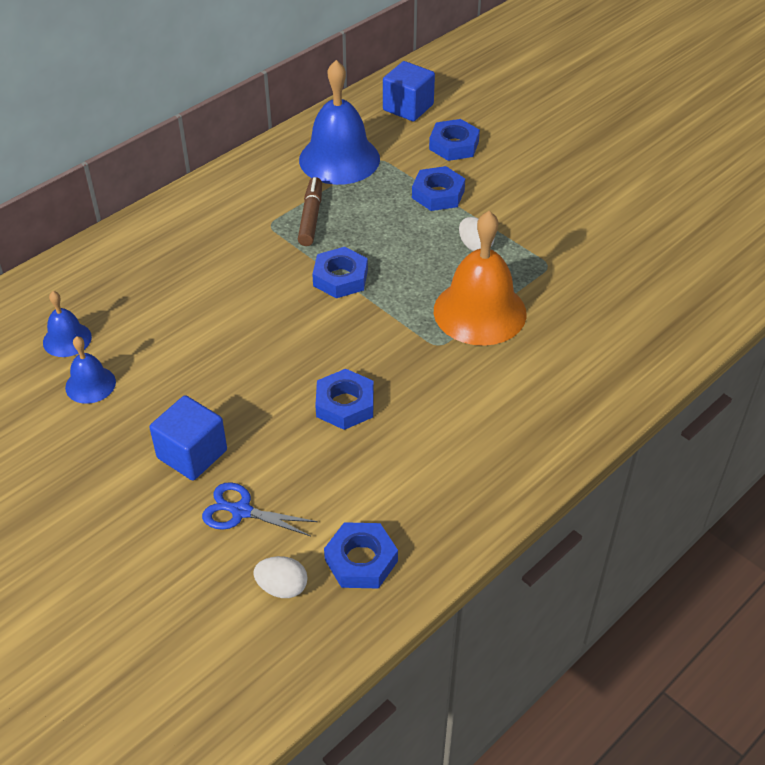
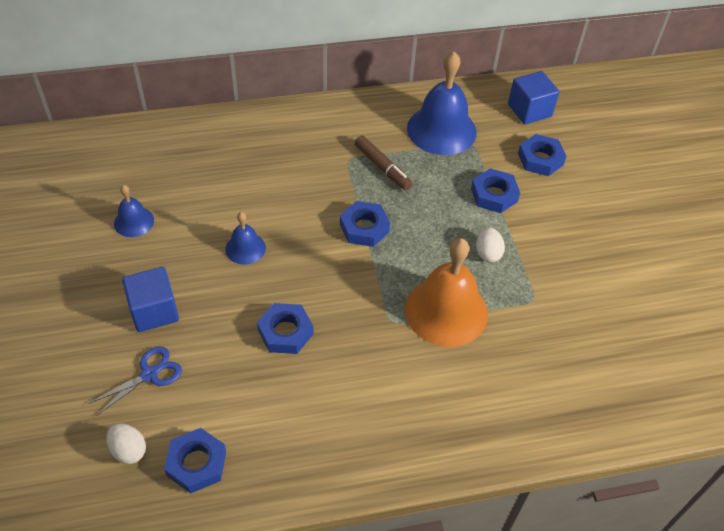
camera: 30 degrees right, 5 degrees up
blue bell [43,291,92,357] -> blue bell moved to [225,212,266,265]
blue scissors [202,482,318,536] -> blue scissors turned 90 degrees clockwise [88,347,182,416]
brown marker [298,177,322,246] -> brown marker turned 105 degrees clockwise [355,135,413,190]

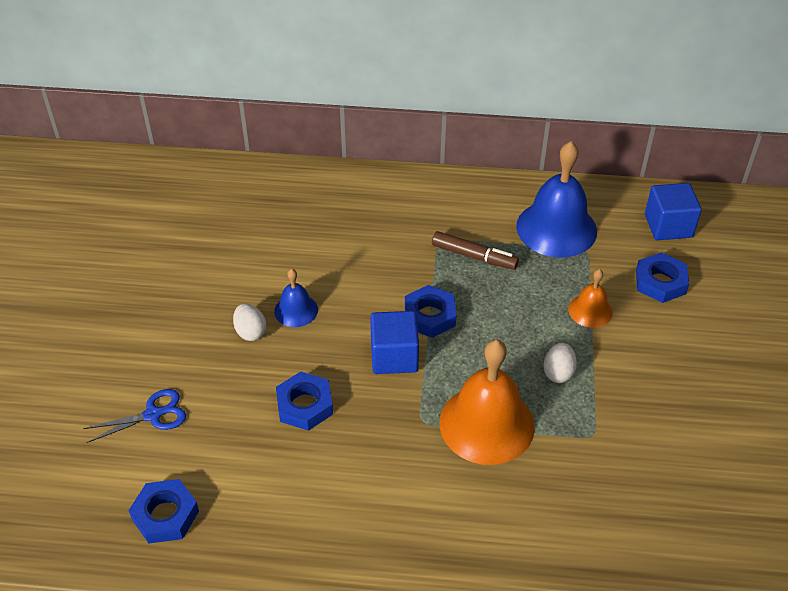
camera: 20 degrees right, 5 degrees down
white egg [107,423,146,464] -> white egg moved to [233,303,266,341]
blue bell [114,185,154,237] -> none
blue cube [122,267,179,332] -> blue cube moved to [370,311,419,374]
brown marker [355,135,413,190] -> brown marker turned 45 degrees counterclockwise [432,231,519,270]
blue nut [471,168,520,213] -> orange bell [568,269,612,328]

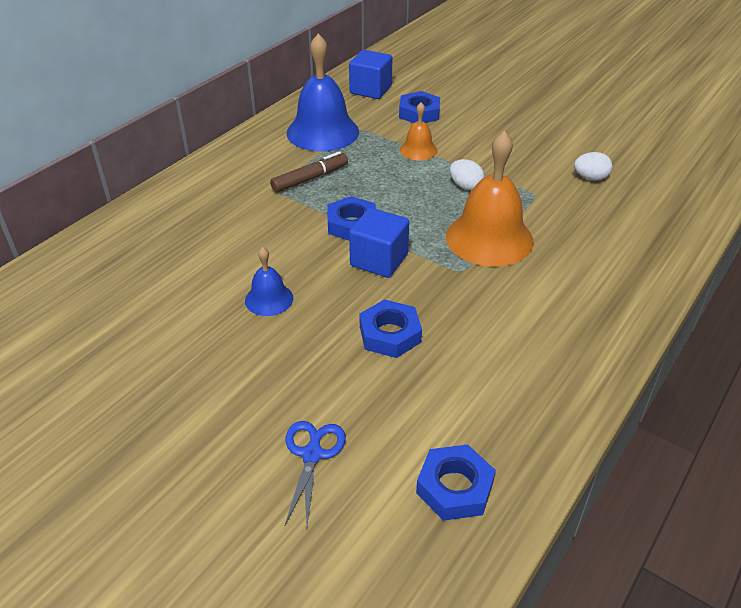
camera: 60 degrees left, 5 degrees down
white egg [233,303,266,341] -> white egg moved to [574,152,612,181]

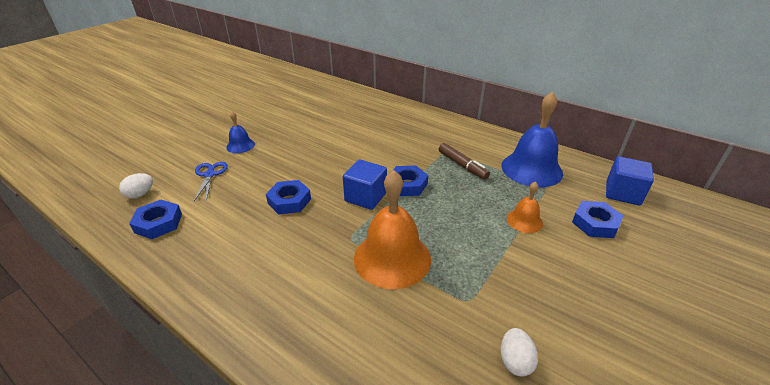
camera: 90 degrees right, 5 degrees down
blue bell [245,247,293,316] -> blue bell moved to [226,111,255,153]
blue scissors [285,421,346,525] -> blue scissors turned 105 degrees counterclockwise [194,162,228,201]
white egg [450,159,485,190] -> white egg moved to [119,173,153,199]

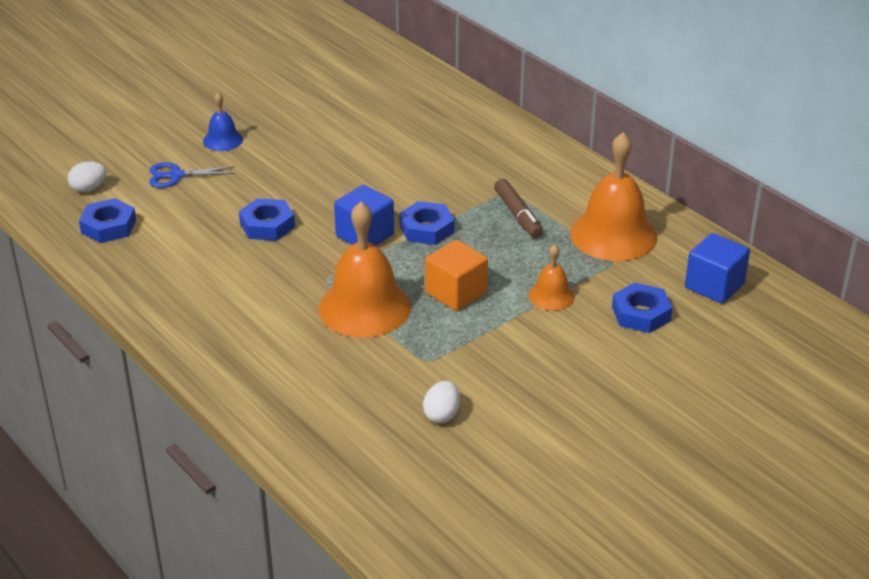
camera: 15 degrees right, 0 degrees up
blue scissors [194,162,228,201] -> blue scissors turned 105 degrees counterclockwise [149,162,235,188]
blue bell [502,92,563,187] -> orange bell [570,132,657,261]
none -> orange cube [425,240,488,311]

